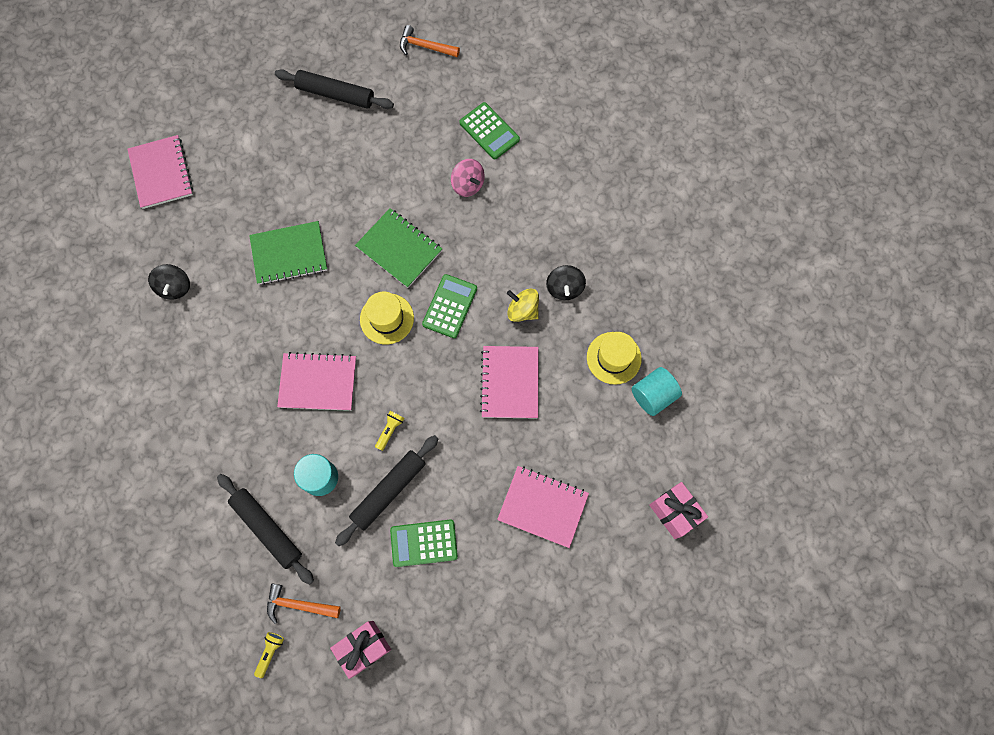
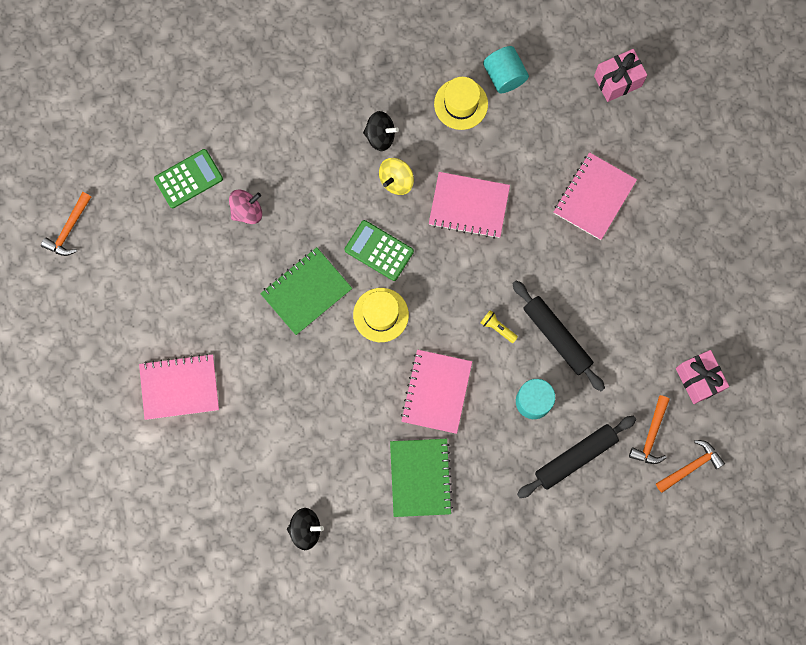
camera: 80 degrees left, 5 degrees up
pink notebook [128,135,193,209] -> pink notebook moved to [139,353,219,420]
green notebook [249,221,327,285] -> green notebook moved to [390,439,453,517]
yellow flashlight [254,632,284,678] -> orange hammer [656,440,725,493]
black rolling pin [275,69,394,109] -> none
green calculator [390,519,458,567] -> none

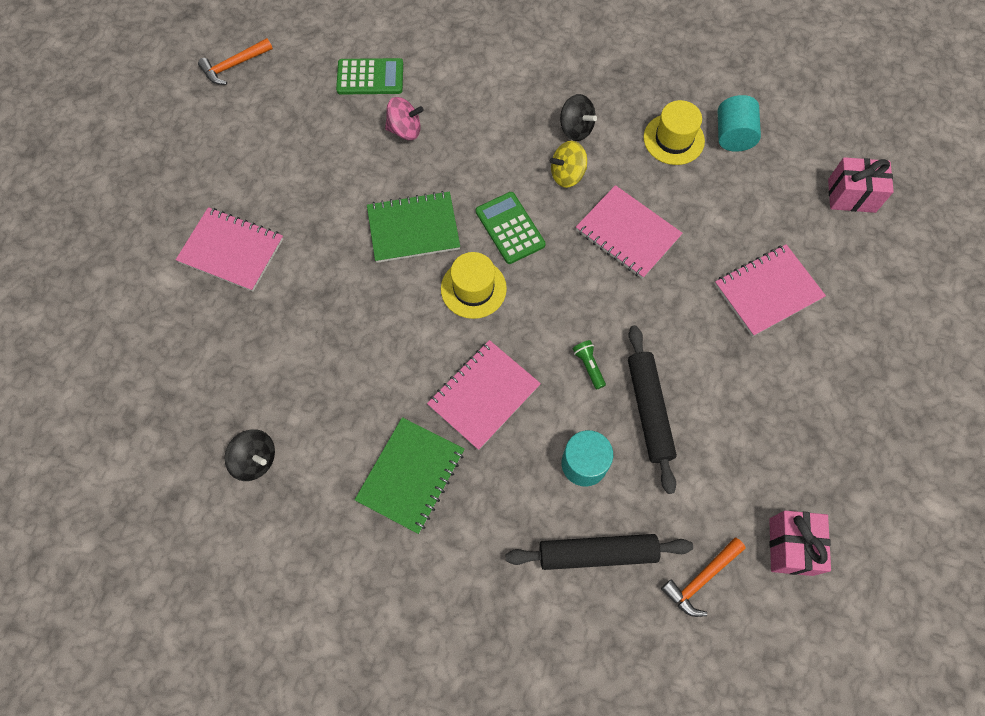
camera: 30 degrees right, 10 degrees down
yellow flashlight [480,310,518,343] -> green flashlight [573,340,606,390]
orange hammer [656,440,725,493] -> none

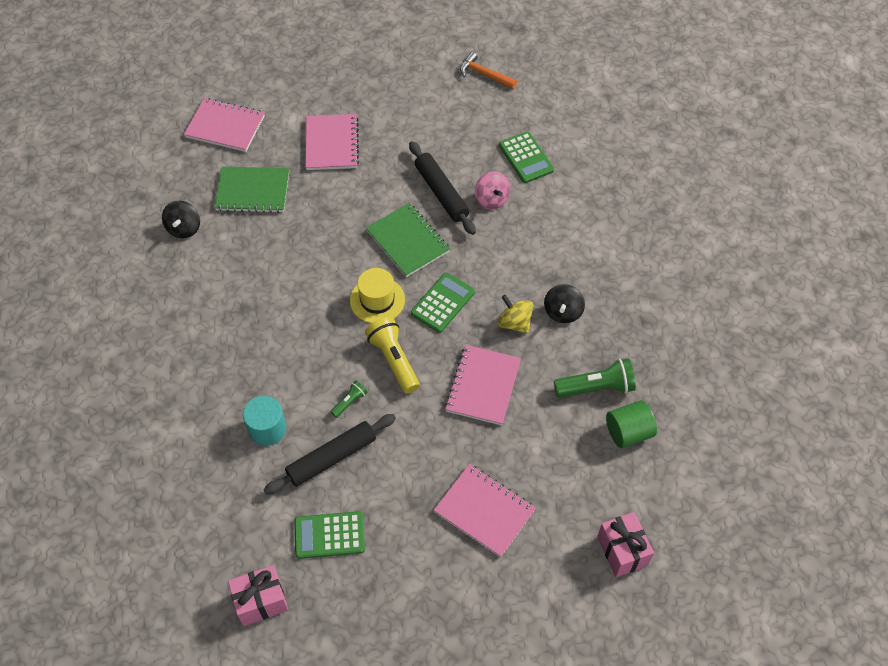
camera: 65 degrees right, 10 degrees down
green notebook [355,417,464,534] -> green notebook moved to [214,167,289,213]
pink notebook [427,340,541,450] -> pink notebook moved to [184,98,265,152]
black rolling pin [505,534,693,570] -> black rolling pin moved to [409,141,476,235]
yellow hat [643,100,705,165] -> green flashlight [554,358,636,398]
orange hammer [661,538,746,617] -> none
turquoise cylinder [718,95,761,152] -> green cylinder [606,400,657,448]
none -> green calculator [294,511,365,559]
none -> yellow flashlight [365,317,420,394]

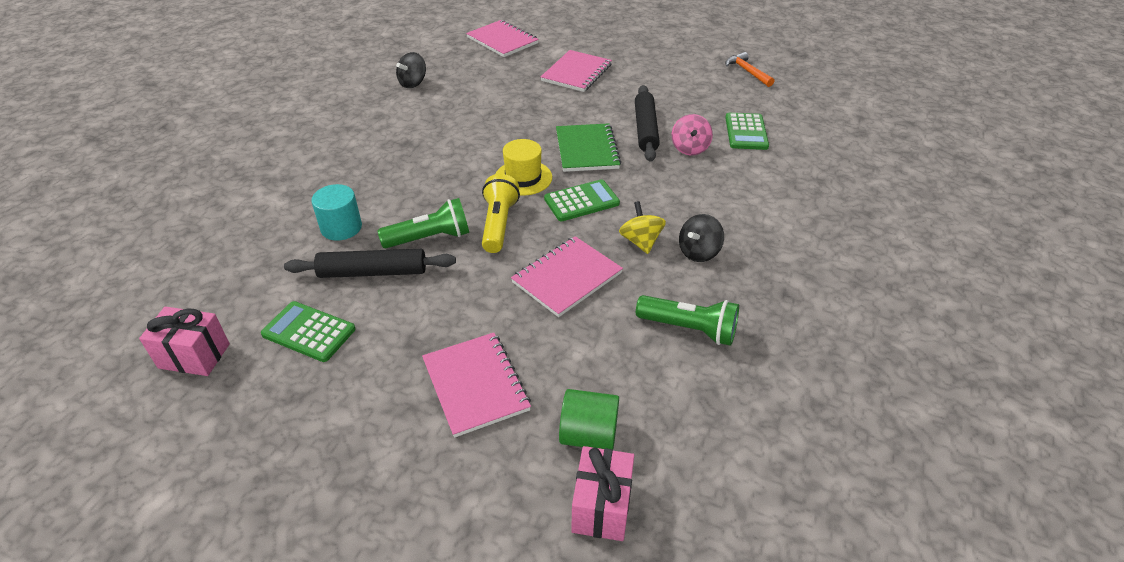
camera: 30 degrees right, 15 degrees down
green notebook [214,167,289,213] -> none
green flashlight [331,380,367,418] -> green flashlight [377,198,469,248], size x1.93
green cylinder [606,400,657,448] -> green cylinder moved to [559,389,619,450]

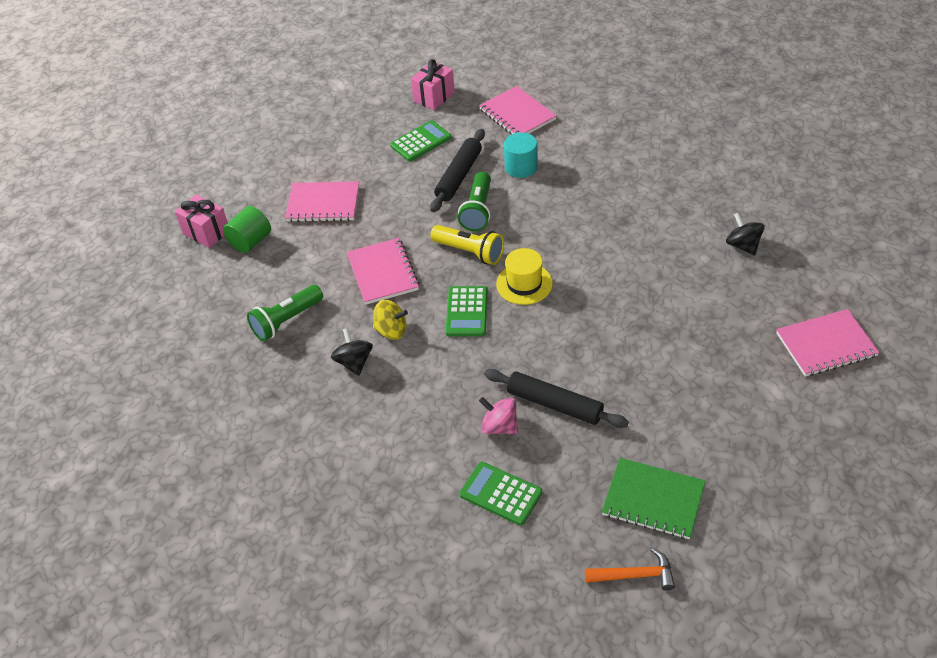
camera: 120 degrees right, 5 degrees up
pink notebook [541,50,612,92] -> pink notebook moved to [479,86,557,134]
green notebook [556,123,621,172] -> green notebook moved to [602,458,706,539]

